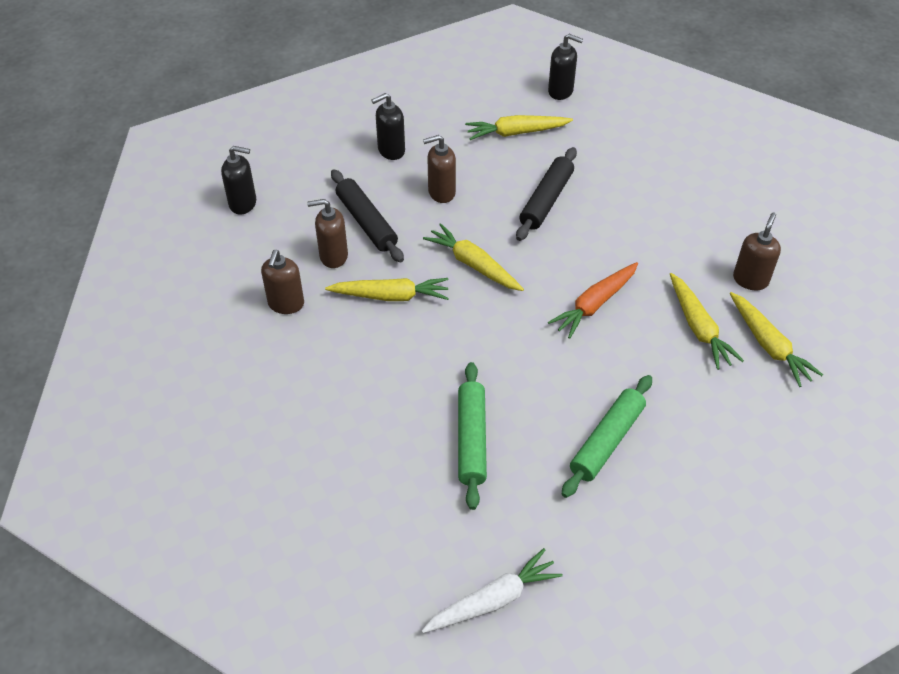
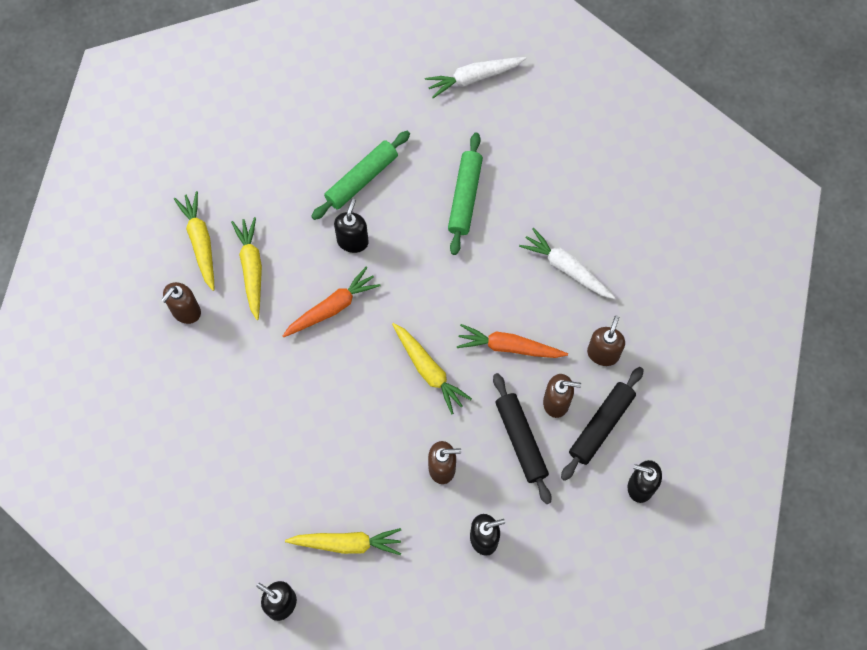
camera: 170 degrees left, 20 degrees up
yellow carrot [325,278,449,301] -> orange carrot [457,324,568,358]
black rolling pin [516,147,577,241] -> black rolling pin moved to [561,367,644,481]
none -> black soap dispenser [334,199,369,253]
none -> white carrot [519,228,615,299]

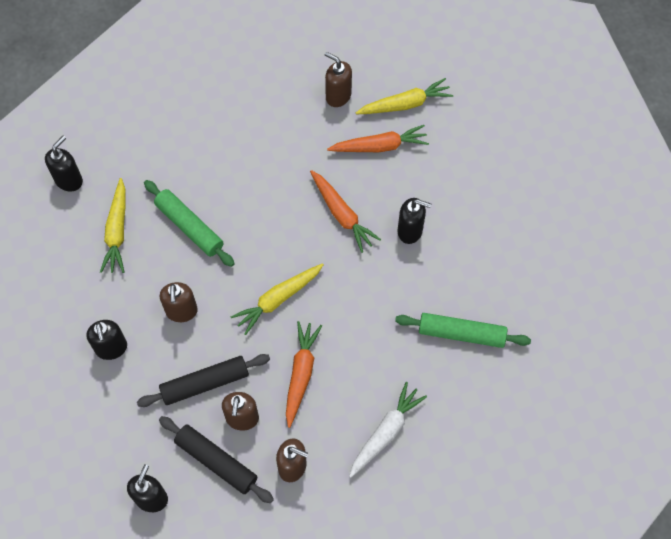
camera: 90 degrees right, 5 degrees down
yellow carrot [231,217,262,320] -> orange carrot [327,125,429,152]
green rolling pin [311,131,410,220] -> green rolling pin moved to [144,180,235,267]
white carrot [425,57,526,98] -> none

